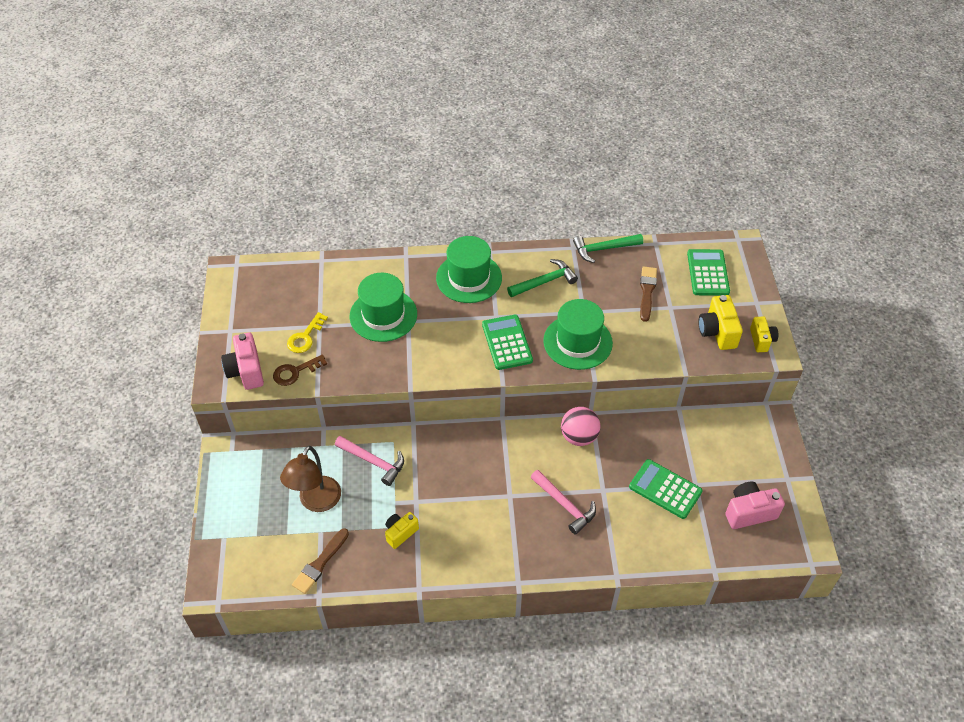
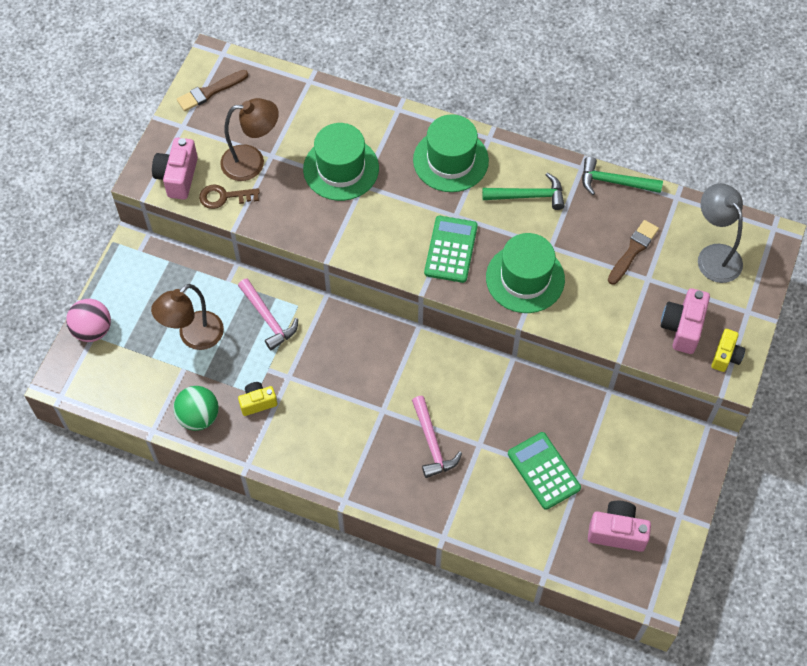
camera: 25 degrees right, 10 degrees up
yellow key [287,312,328,353] -> brown lamp [220,98,279,181]
brown brush [292,528,349,594] -> brown brush moved to [177,70,248,111]
pink ball [561,407,600,446] -> pink ball moved to [66,299,111,342]
green calculator [687,249,730,296] -> grey lamp [698,183,743,283]
yellow camera [698,295,743,350] -> pink camera [661,288,710,354]
none -> green ball [173,386,219,431]

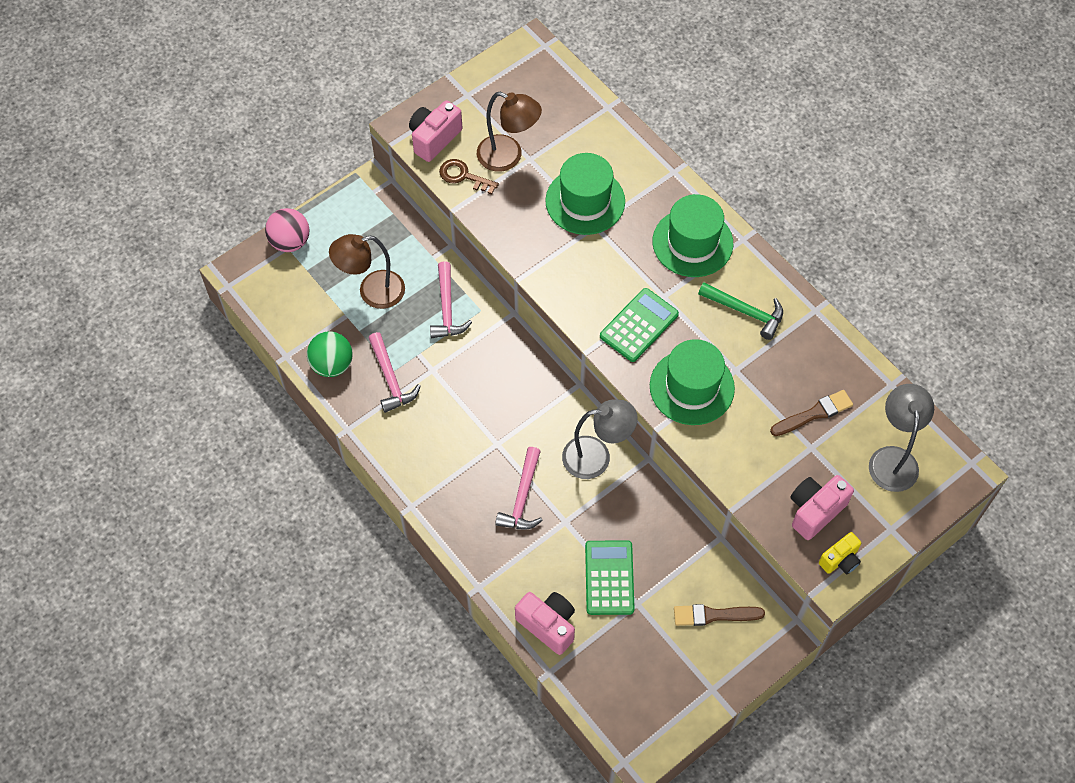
camera: 30 degrees right, 0 degrees up
brown brush [177,70,248,111] -> brown brush moved to [674,604,765,626]
yellow camera [238,382,277,416] -> pink hammer [369,332,421,413]
green hammer [582,157,663,195] -> none
pink camera [588,501,651,552] -> pink camera moved to [515,592,575,655]
none -> grey lamp [562,399,638,479]

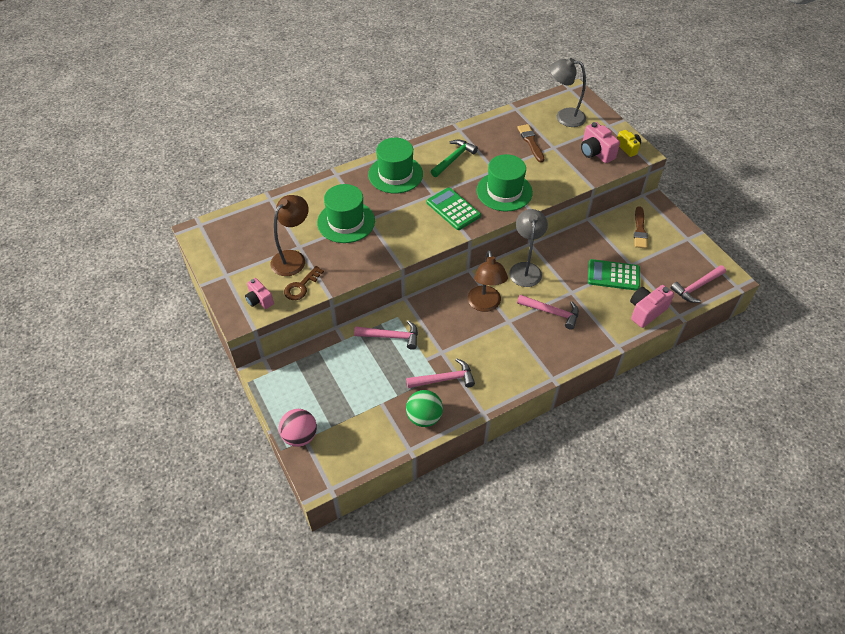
camera: 80 degrees left, 10 degrees down
brown lamp [329,234,405,309] -> brown lamp moved to [468,250,508,312]
pink camera [409,100,463,162] -> pink camera [245,278,274,309], size x0.66
none -> pink hammer [671,265,726,303]

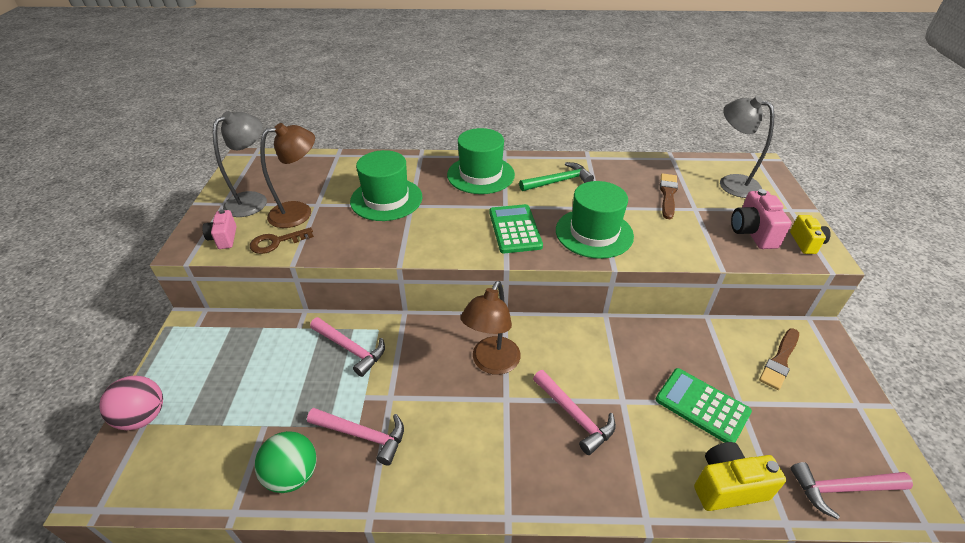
camera: 30 degrees right, 10 degrees down
grey lamp [509,209,548,287] -> grey lamp moved to [213,111,267,217]
pink camera [630,285,674,328] -> yellow camera [694,442,786,511]

